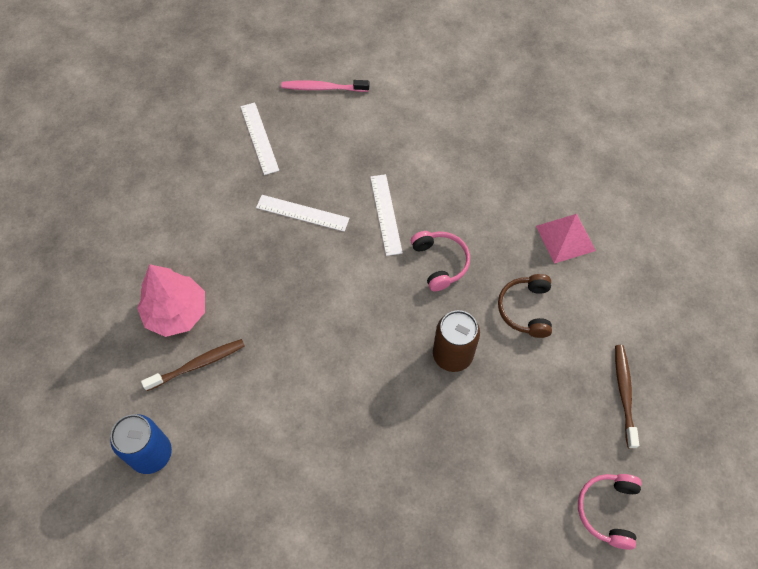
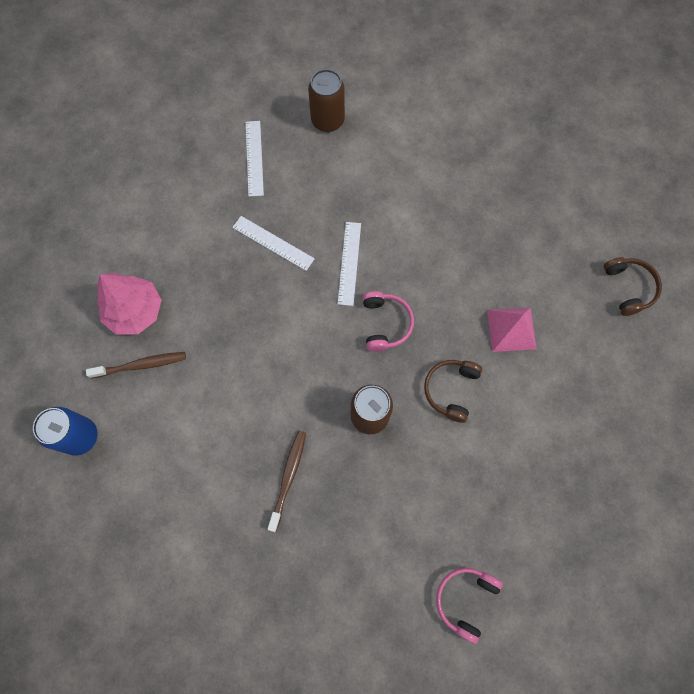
camera: 15 degrees right, 10 degrees up
pink toothbrush [281,80,369,92] -> brown can [308,69,345,132]
brown toothbrush [615,345,639,449] -> brown toothbrush moved to [267,431,306,532]
none -> brown headphones [604,257,662,316]

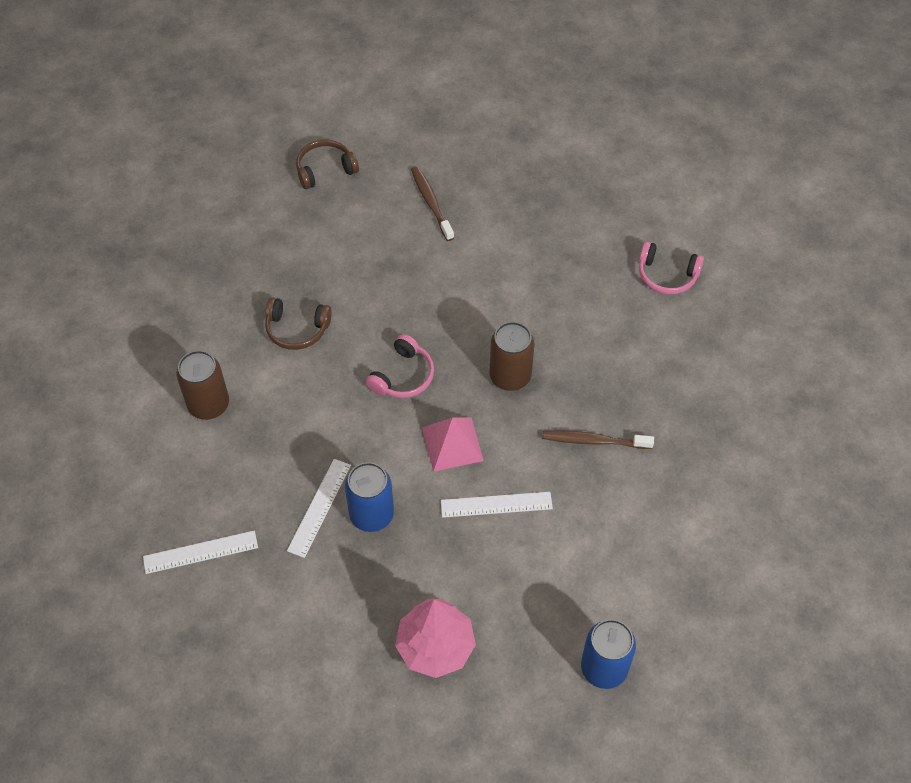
camera: 100 degrees left, 15 degrees down
brown toothbrush [86,352,186,379] -> brown toothbrush moved to [411,166,454,241]
brown can [308,69,345,132] -> brown can moved to [176,350,229,420]
white ruler [338,222,361,306] -> white ruler moved to [441,492,553,518]
pink headphones [363,291,414,351] -> pink headphones turned 135 degrees clockwise [366,334,434,398]
brown headphones [424,360,482,423] -> brown headphones moved to [265,297,332,350]
pink pyramid [487,307,537,352] -> pink pyramid moved to [422,417,484,472]
none -> blue can [345,462,394,532]

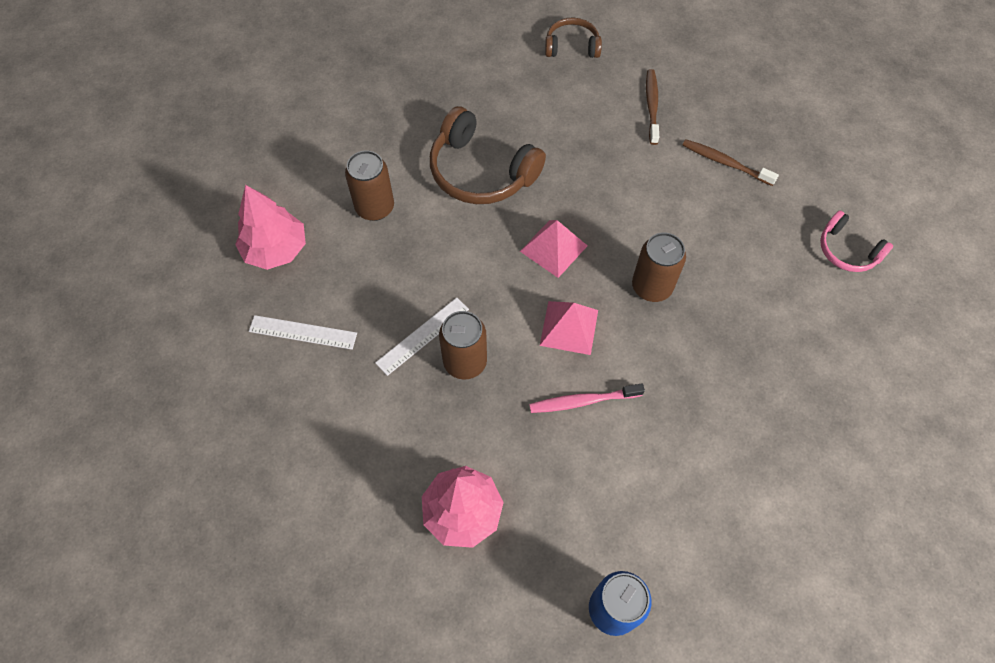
camera: 25 degrees right, 5 degrees up
brown headphones [265,297,332,350] -> brown headphones [430,106,546,204], size x1.76
blue can [345,462,394,532] -> brown can [439,311,487,380]
pink headphones [366,334,434,398] -> pink pyramid [520,220,587,278]
white ruler [441,492,553,518] -> pink toothbrush [529,383,645,413]
brown toothbrush [542,430,654,449] -> brown toothbrush moved to [682,139,779,186]
none -> pink tree [235,185,306,270]

